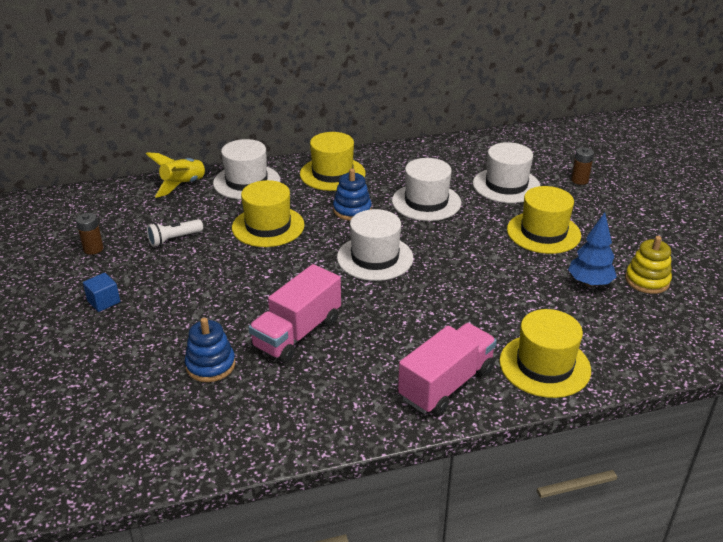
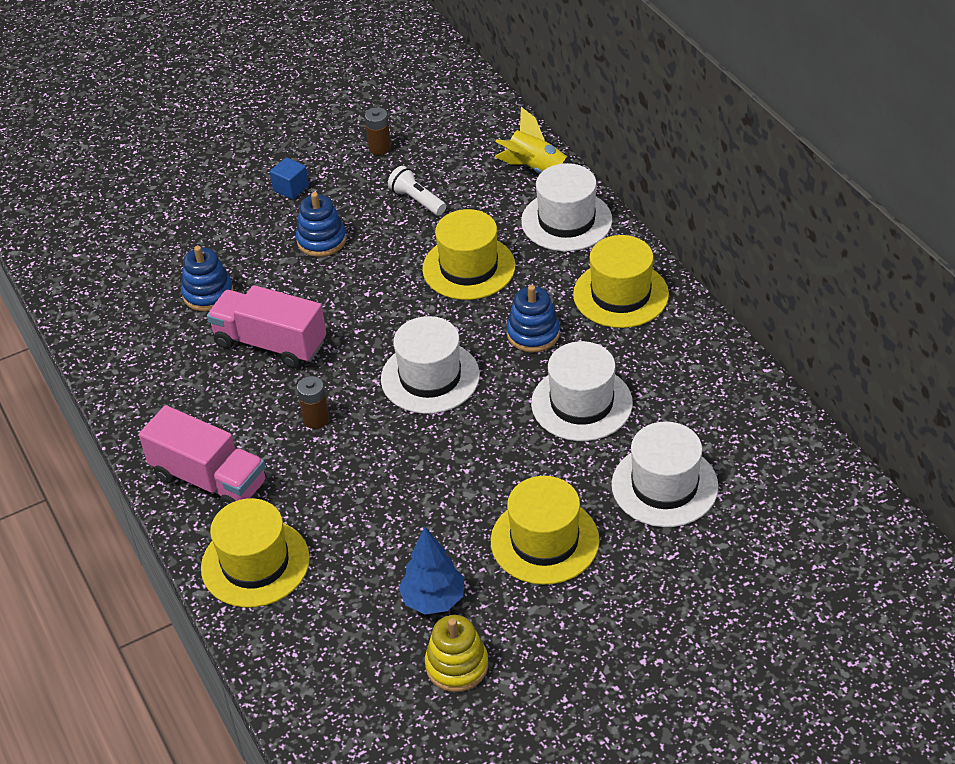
camera: 80 degrees right, 10 degrees up
brown battery [571,147,594,185] -> brown battery moved to [297,376,329,429]
none -> blue stacking toy [296,192,346,257]

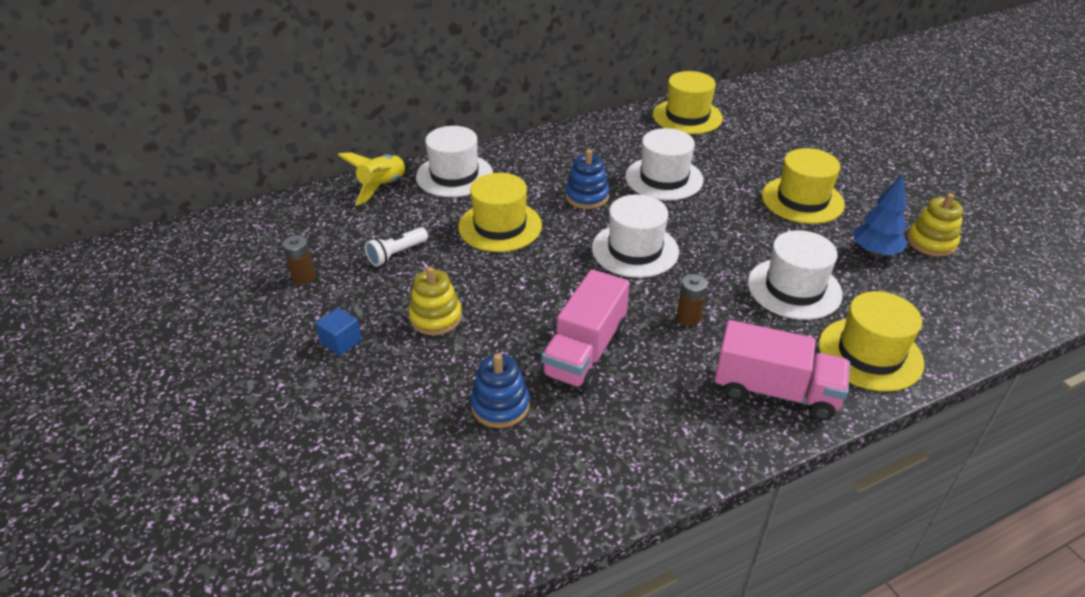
camera: 90 degrees left, 5 degrees down
pink truck [139,405,267,508] -> pink truck turned 75 degrees clockwise [715,320,850,420]
blue stacking toy [296,192,346,257] -> yellow stacking toy [409,267,462,335]
yellow hat [573,235,669,328] -> yellow hat moved to [653,71,723,134]
white hat [612,421,719,527] -> white hat moved to [748,230,843,320]

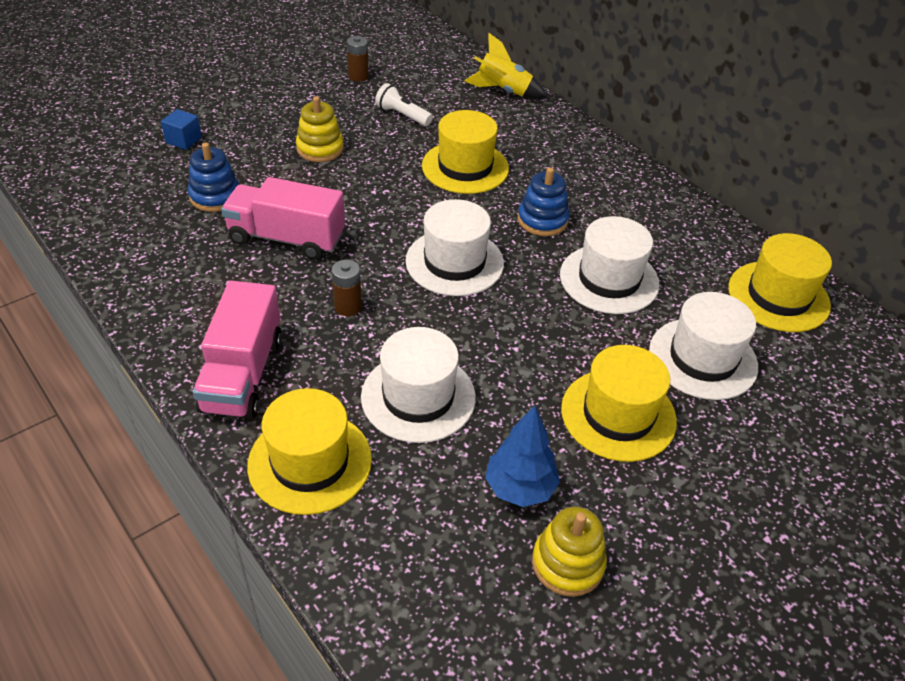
camera: 75 degrees right, 5 degrees up
blue cube [316,308,362,356] -> blue cube moved to [161,109,202,150]
white hat [416,126,493,197] -> white hat moved to [649,292,758,400]

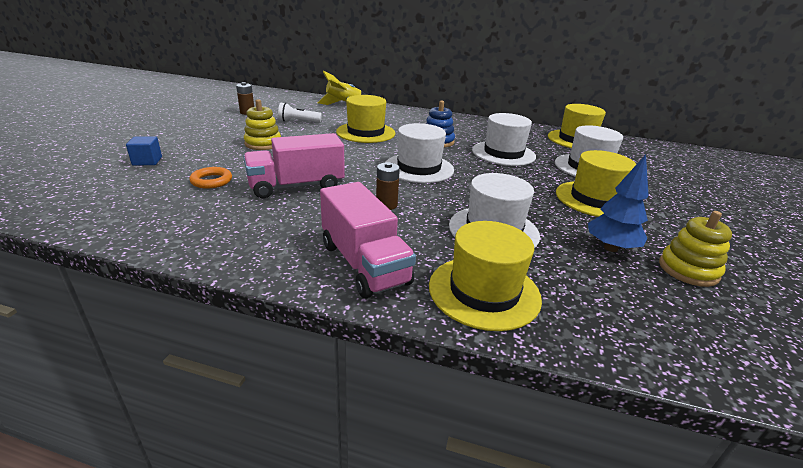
camera: 35 degrees left, 15 degrees down
blue stacking toy [188,143,240,212] -> orange ring [189,167,232,189]

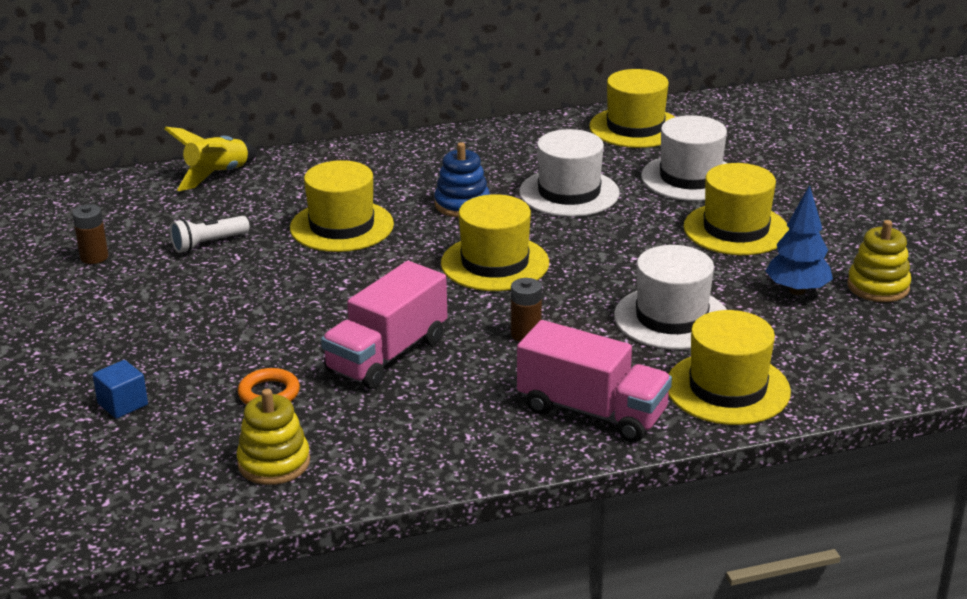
camera: 30 degrees left, 0 degrees up
yellow stacking toy [244,99,281,150] -> yellow stacking toy moved to [236,389,310,485]
white hat [385,123,454,183] -> yellow hat [441,194,549,291]

